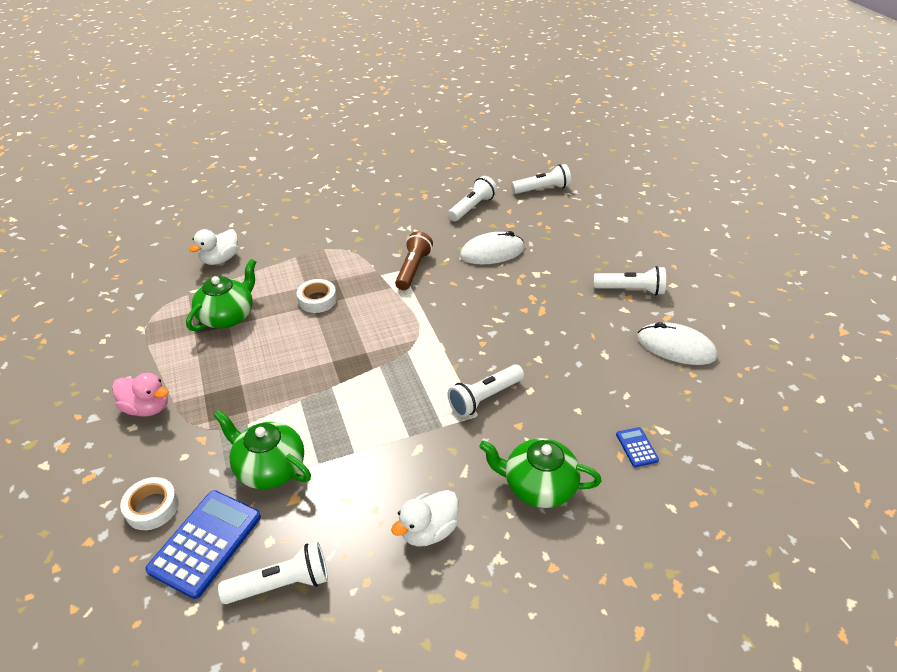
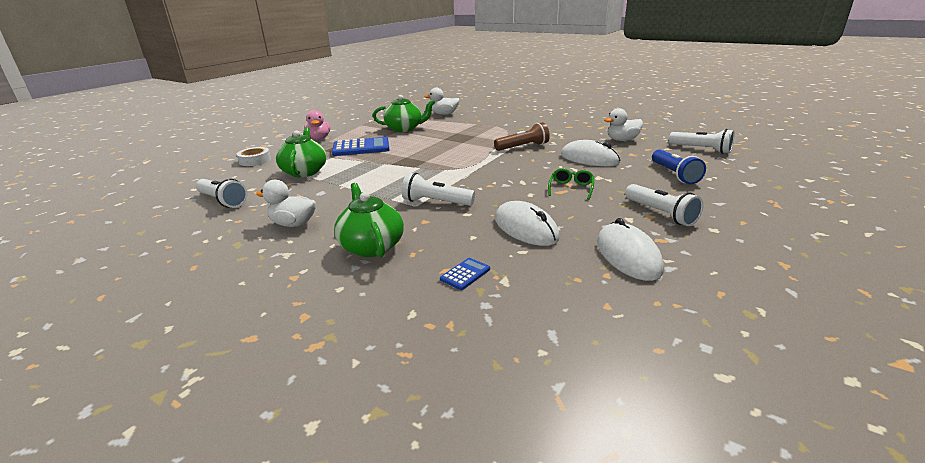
camera: 55 degrees right, 15 degrees down
blue calculator [146,490,261,599] -> blue calculator moved to [332,137,389,156]
white tape [297,279,337,313] -> none
white flashlight [448,176,497,221] -> white duck [604,108,643,141]
none -> white mouse [495,201,560,246]
none -> green glasses [548,168,594,200]
none -> blue flashlight [652,150,706,184]

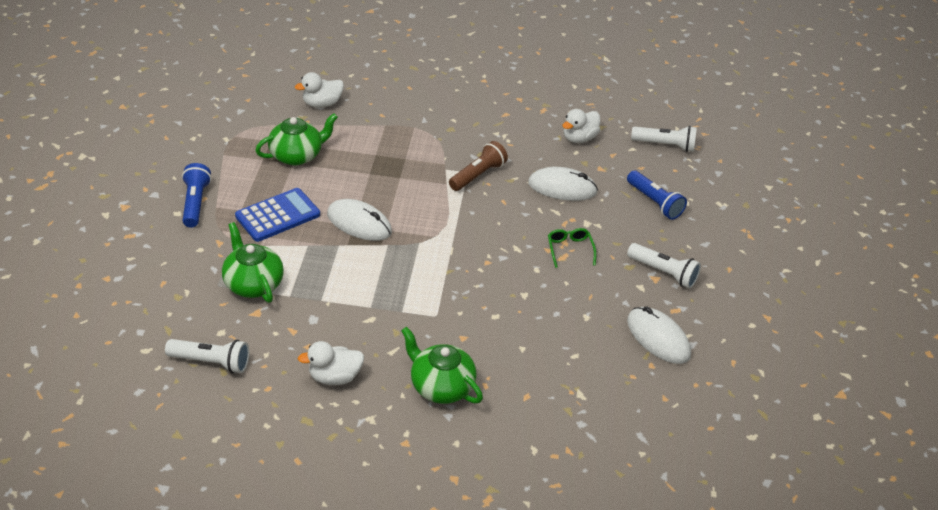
camera: 30 degrees left, 15 degrees up
white tape [236,147,271,166] -> none
pink duck [304,110,330,140] -> blue flashlight [182,163,211,228]
white flashlight [402,173,475,206] -> none
blue calculator [440,258,490,290] -> none
white mouse [495,201,560,246] -> white mouse moved to [327,199,392,241]

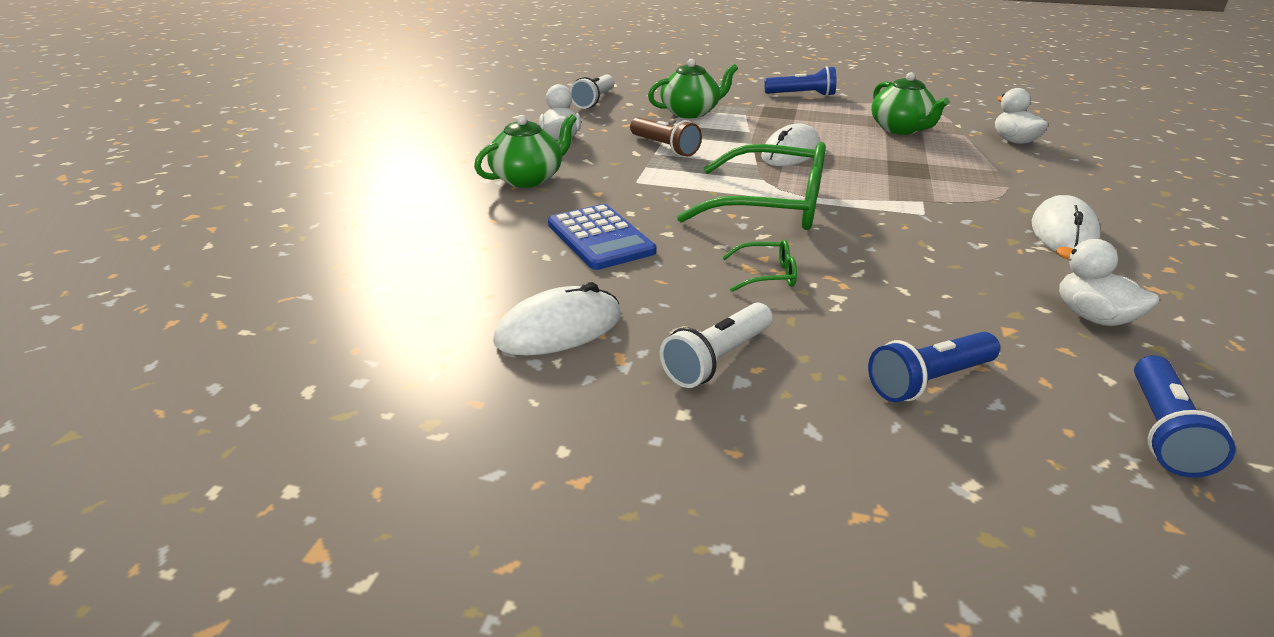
camera: 100 degrees right, 10 degrees down
blue calculator [235,188,320,242] -> blue calculator moved to [548,204,656,270]
brown flashlight [449,141,508,191] -> brown flashlight moved to [630,117,702,157]
white mouse [528,167,598,201] -> white mouse moved to [1032,195,1100,252]
white flashlight [631,126,697,152] -> blue flashlight [1134,355,1235,478]
none -> green glasses [677,142,826,230]

